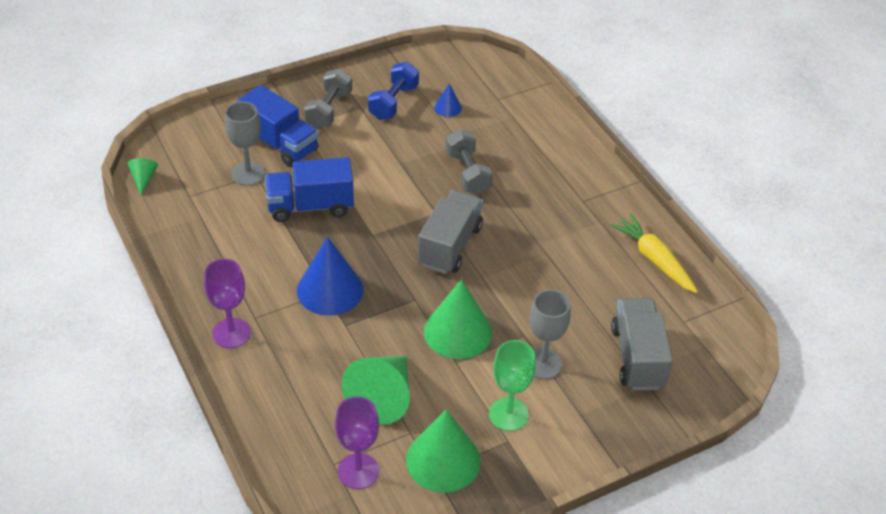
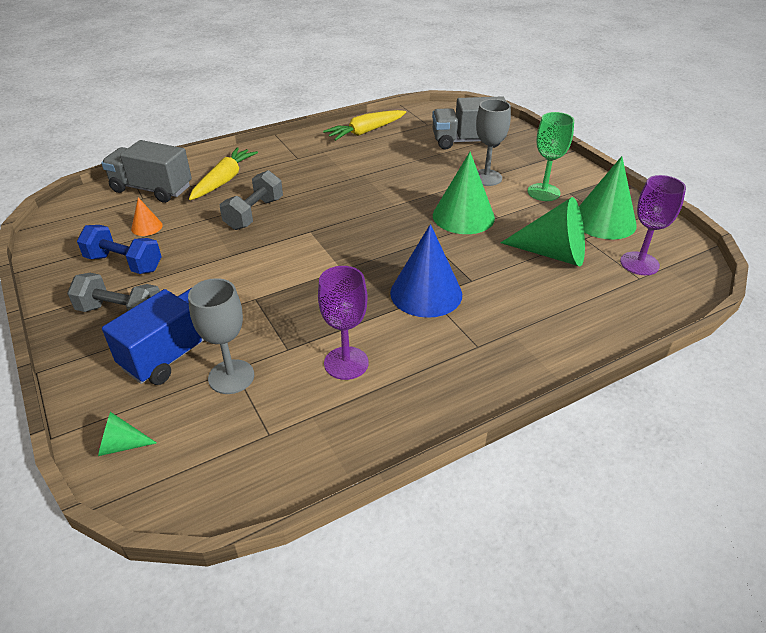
camera: 90 degrees left, 5 degrees down
green cone [128,158,158,195] -> green cone moved to [98,412,157,456]
purple goblet [204,259,251,348] -> purple goblet moved to [318,266,369,380]
blue truck [265,157,354,222] -> none
grey truck [418,190,483,274] -> grey truck moved to [101,140,192,203]
blue cone [434,83,462,117] -> orange cone [131,197,163,236]
grey dumbbell [445,129,493,195] -> grey dumbbell turned 45 degrees counterclockwise [220,170,283,230]
none -> yellow carrot [189,147,258,200]

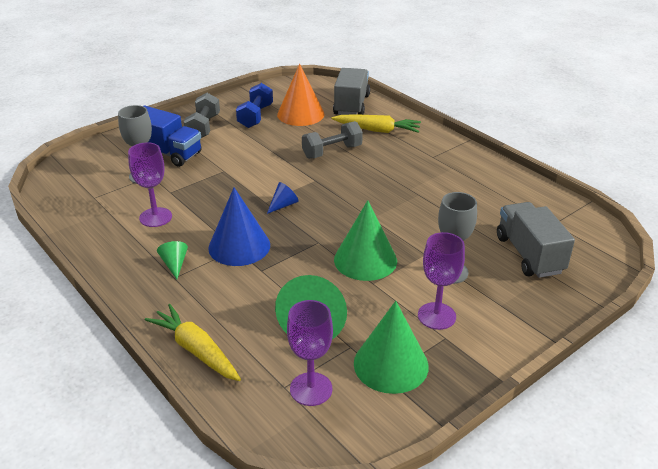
camera: 80 degrees right, 5 degrees down
green cone [98,412,157,456] -> green cone moved to [157,241,188,279]
orange cone [131,197,163,236] -> orange cone [277,64,324,126], size x2.09
grey dumbbell [220,170,283,230] -> grey dumbbell turned 45 degrees counterclockwise [302,121,363,159]
yellow carrot [323,110,406,141] -> yellow carrot moved to [145,304,241,381]
green goblet [528,112,574,201] -> purple goblet [418,232,465,330]
none -> blue cone [267,182,299,214]

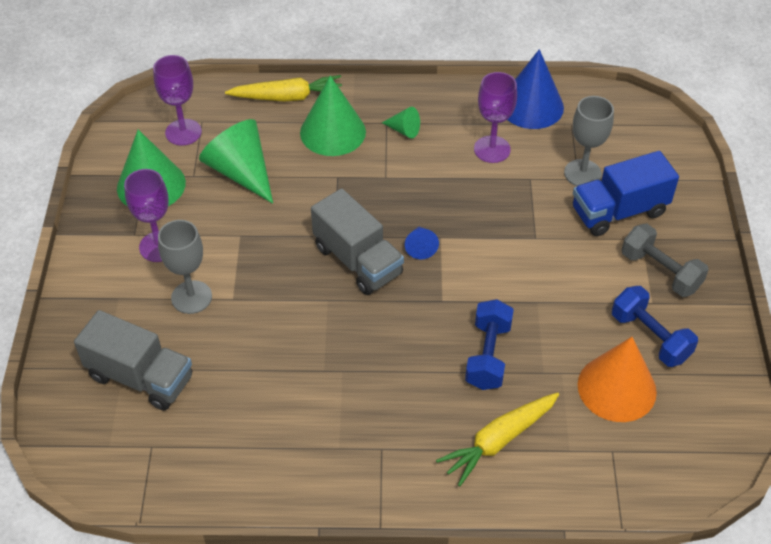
camera: 130 degrees right, 15 degrees up
blue cone [208,187,270,266] -> blue cone moved to [508,49,564,129]
grey dumbbell [302,121,363,159] -> blue dumbbell [465,299,514,390]
grey truck [333,68,370,115] -> grey truck moved to [311,188,404,295]
green cone [334,200,397,281] -> green cone moved to [300,76,366,156]

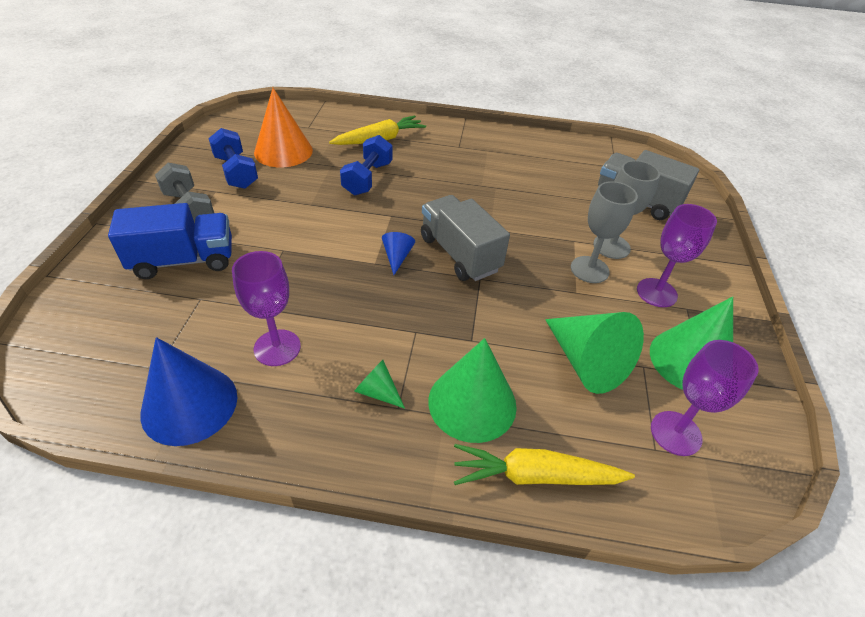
camera: 175 degrees left, 5 degrees down
grey goblet [564,96,614,186] -> grey goblet moved to [571,181,638,283]

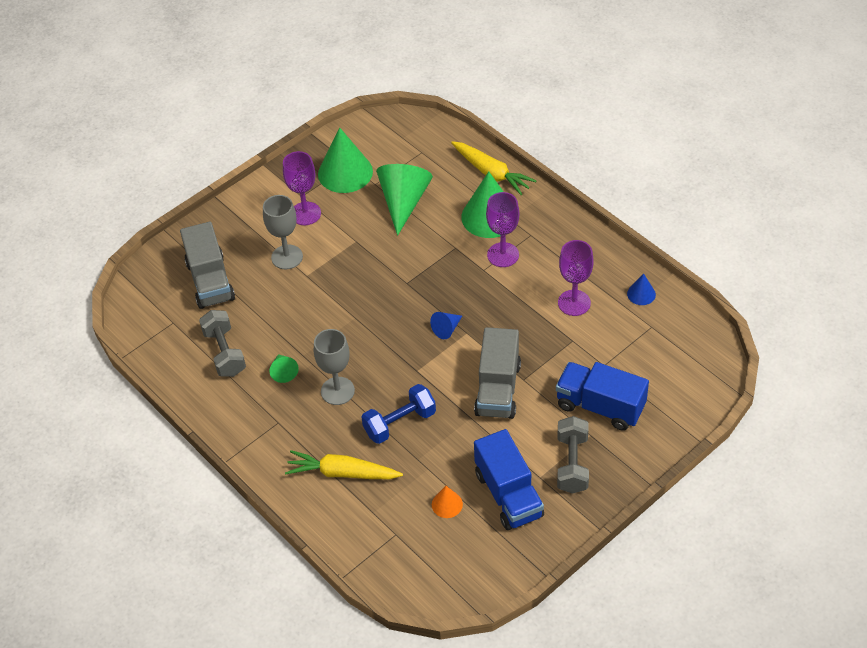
camera: 135 degrees left, 5 degrees up
blue cone [140,337,237,446] -> blue cone [627,273,656,305], size x0.48
blue dumbbell [208,128,258,189] -> blue truck [474,429,544,530]
orange cone [254,88,313,167] -> orange cone [432,486,463,518], size x0.48
green cone [354,360,405,409] -> green cone moved to [270,354,299,383]
grey truck [421,195,510,281] -> grey truck moved to [474,327,521,419]
grey goblet [571,181,638,283] -> grey goblet moved to [314,329,355,405]
purple goblet [651,340,759,456] -> purple goblet moved to [486,192,519,267]
none -> grey dumbbell [199,310,246,377]

